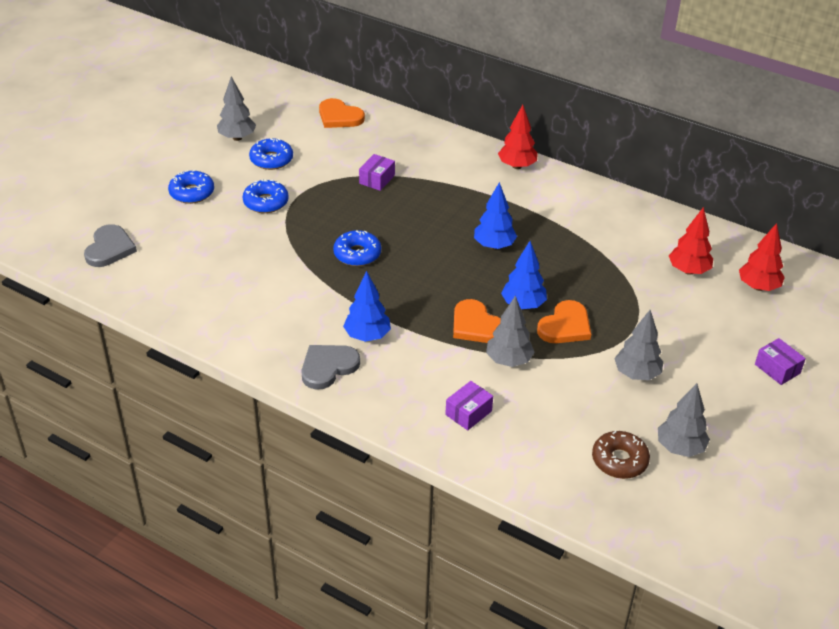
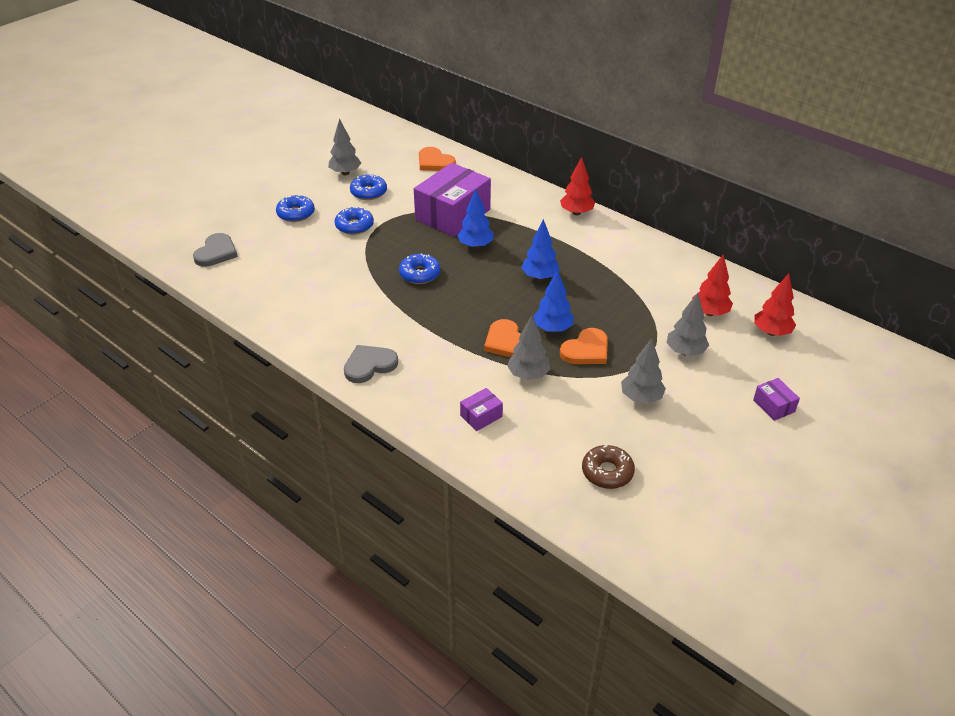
camera: 10 degrees right, 0 degrees up
blue tree [343,271,391,342] -> blue tree moved to [457,189,494,249]
purple box [359,154,395,191] -> purple box [414,163,491,237], size x2.35
grey tree [658,383,710,457] -> grey tree moved to [667,293,709,356]

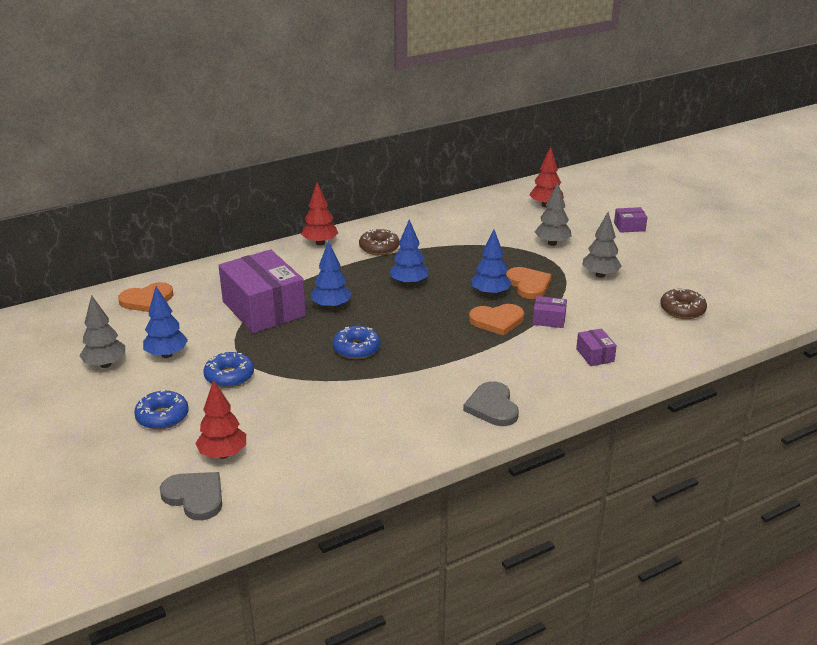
camera: 70 degrees left, 10 degrees down
blue donut [350,174,387,200] -> blue tree [143,286,188,358]
grey tree [507,315,550,380] -> purple box [533,296,567,328]
red tree [692,255,733,316] -> red tree moved to [195,380,246,459]
none -> brown donut [359,229,400,255]

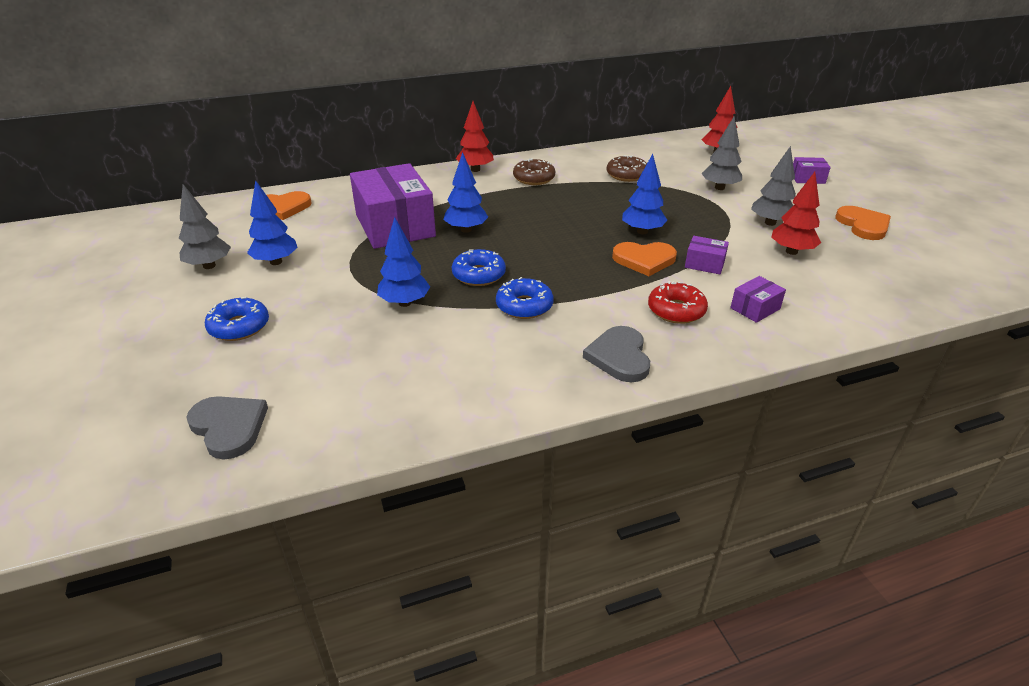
camera: 10 degrees right, 5 degrees up
red tree [195,380,246,459] -> red tree moved to [771,172,821,255]
blue donut [203,351,254,388] -> blue donut moved to [496,277,554,319]
blue tree [389,219,429,286] -> blue tree moved to [377,217,430,307]
orange heart [506,267,551,299] -> orange heart moved to [835,206,891,240]
purple box [576,328,617,366] -> purple box turned 60 degrees clockwise [730,276,786,323]
brown donut [660,288,707,319] -> brown donut moved to [606,155,647,182]
none -> red donut [648,281,708,324]

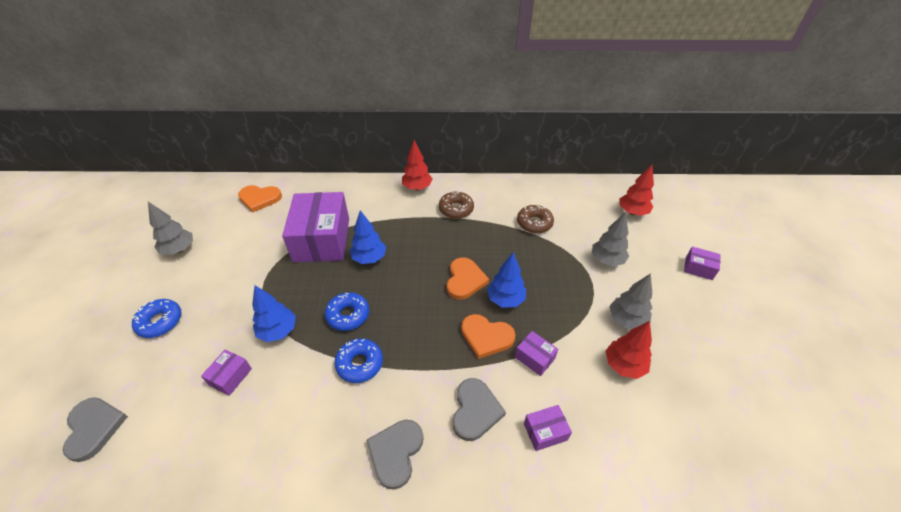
camera: 20 degrees right, 10 degrees up
blue tree [247,180,298,265] -> none
red donut [648,281,708,324] -> grey heart [453,378,506,441]
orange heart [835,206,891,240] -> orange heart moved to [447,258,489,300]
none -> purple box [201,349,252,396]

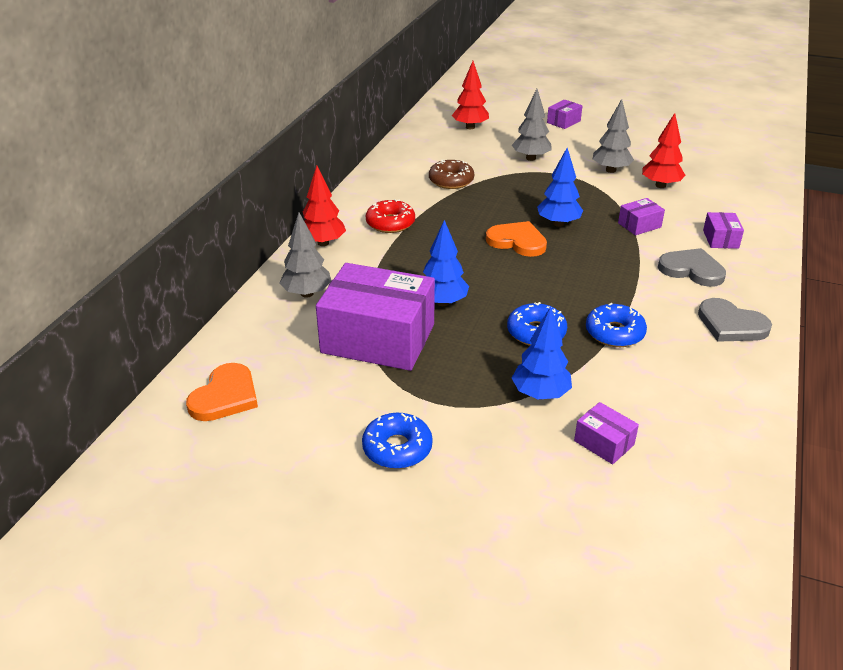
camera: 70 degrees left, 10 degrees down
grey heart [63,397,128,462] -> none
blue donut [132,299,182,338] -> blue donut moved to [362,413,433,469]
grey tree [148,202,193,255] -> grey tree moved to [280,212,331,298]
brown donut [439,191,474,219] -> red donut [366,199,415,233]
orange heart [461,314,515,359] -> none

